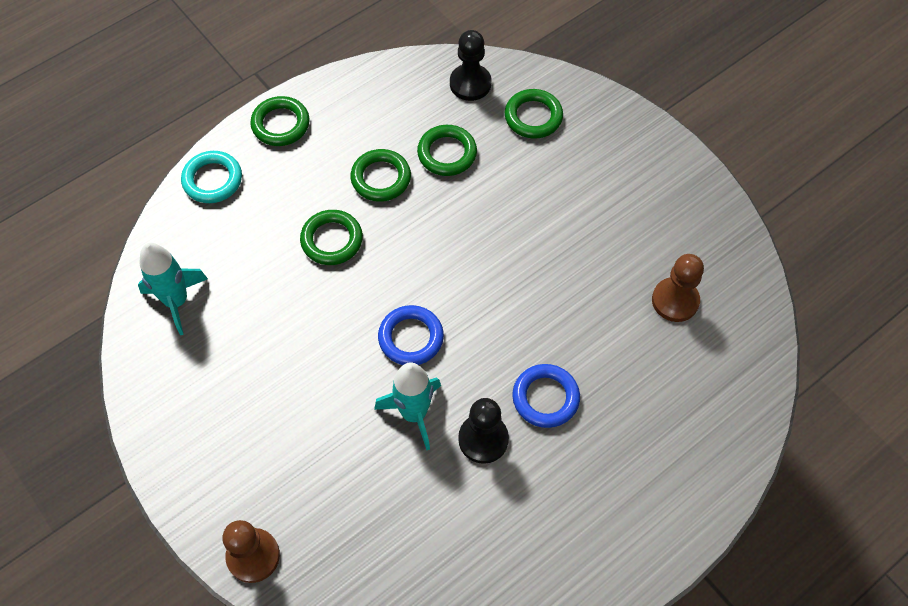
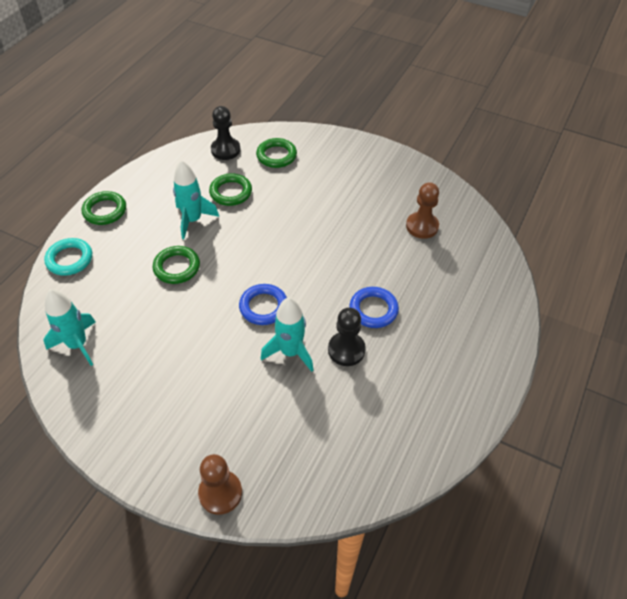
camera: 25 degrees left, 10 degrees down
green ring [350,149,411,202] -> turquoise rocket [173,160,219,239]

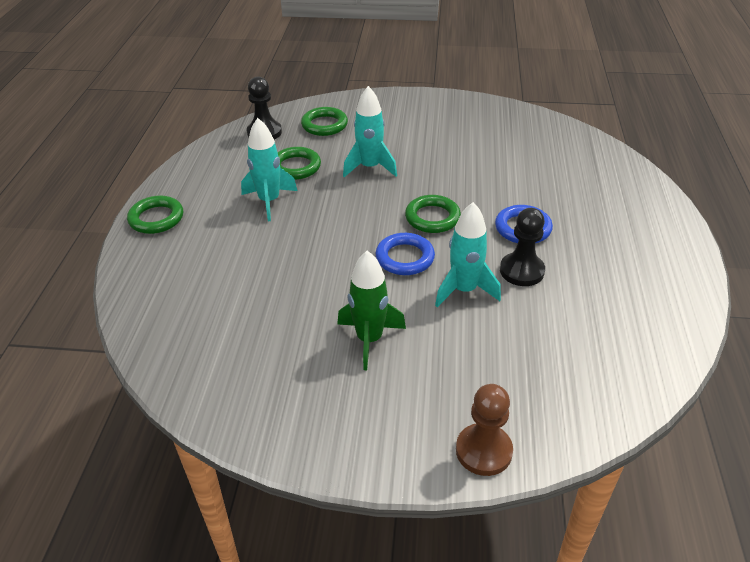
camera: 20 degrees left, 10 degrees down
turquoise ring [44,238,92,276] -> none
turquoise rocket [44,289,95,366] -> turquoise rocket moved to [343,86,397,177]
green ring [153,246,200,284] -> green ring moved to [405,195,461,233]
brown pawn [406,182,439,239] -> none
none -> green rocket [337,251,406,370]

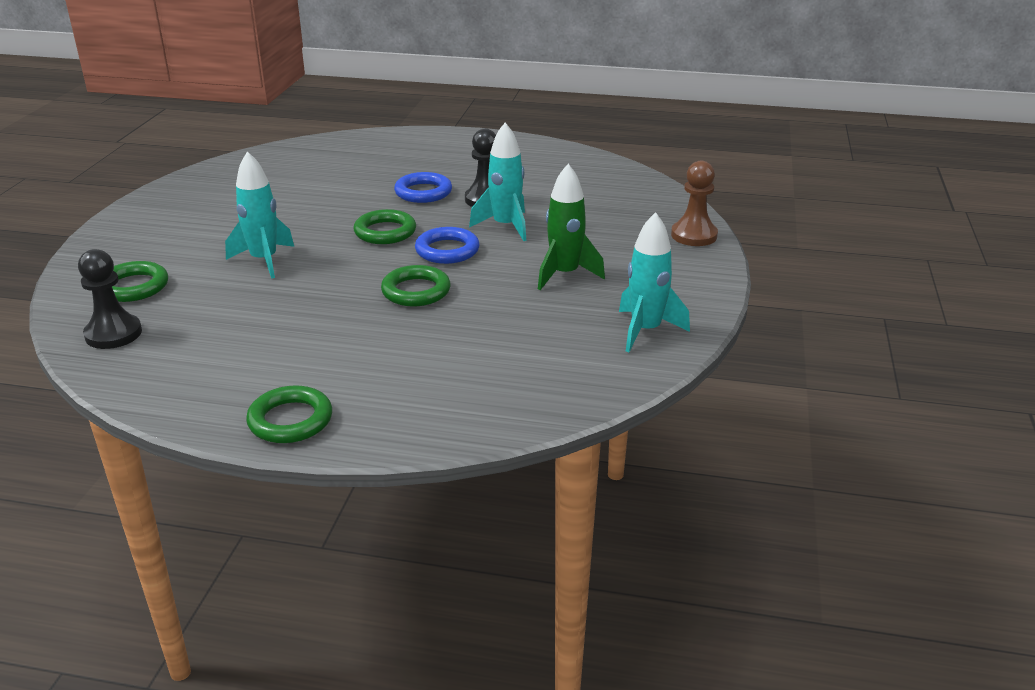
camera: 85 degrees left, 10 degrees down
turquoise rocket [241,118,298,221] -> turquoise rocket moved to [619,212,690,352]
green ring [278,147,321,180] -> green ring moved to [381,265,451,307]

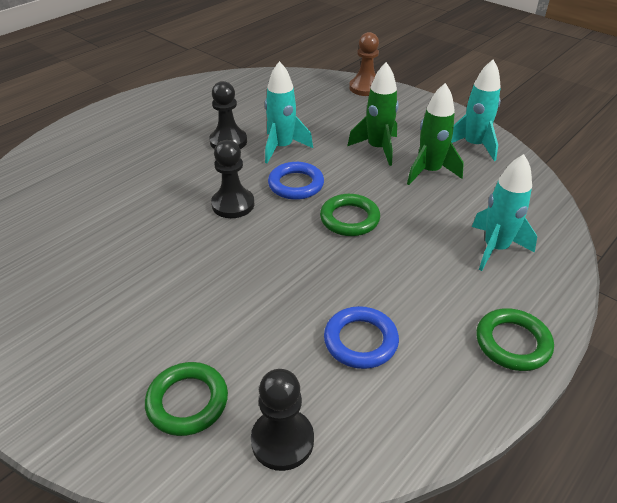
camera: 60 degrees left, 10 degrees up
turquoise rocket [225,151,294,279] -> turquoise rocket moved to [472,154,537,271]
green ring [354,209,416,244] -> black pawn [211,140,254,218]
blue ring [394,172,452,203] -> blue ring moved to [324,306,399,369]
none -> green rocket [407,83,464,185]

